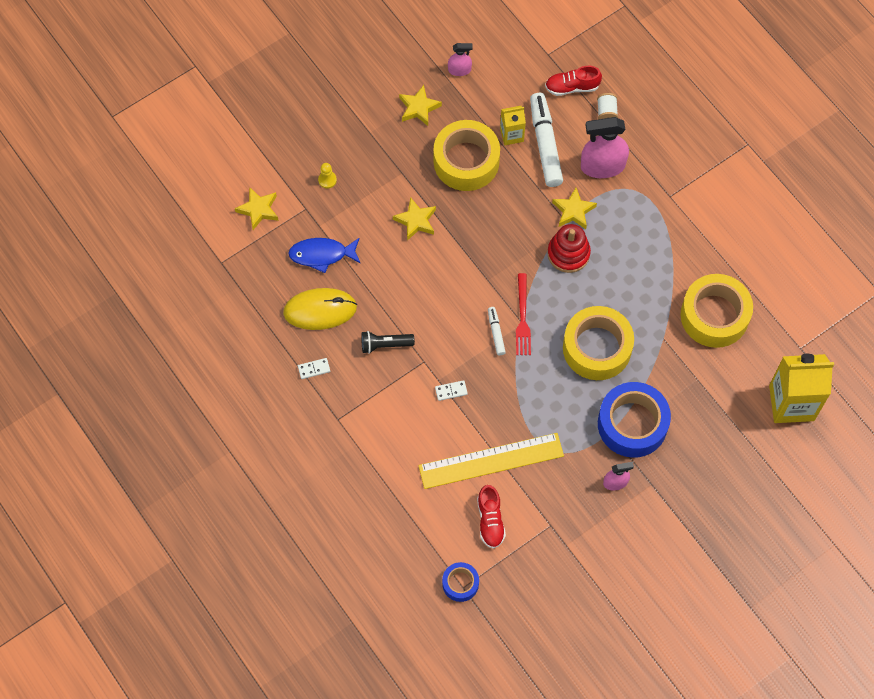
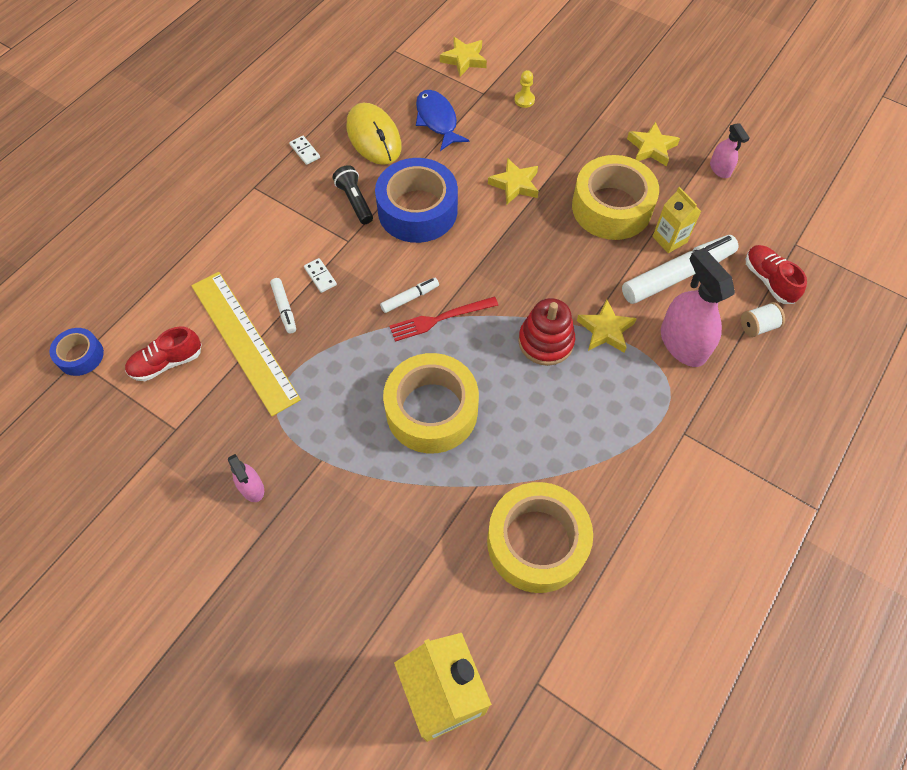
camera: 70 degrees right, 5 degrees down
blue tape [598,382,671,458] -> blue tape moved to [375,158,458,243]
none -> white marker [270,278,296,334]

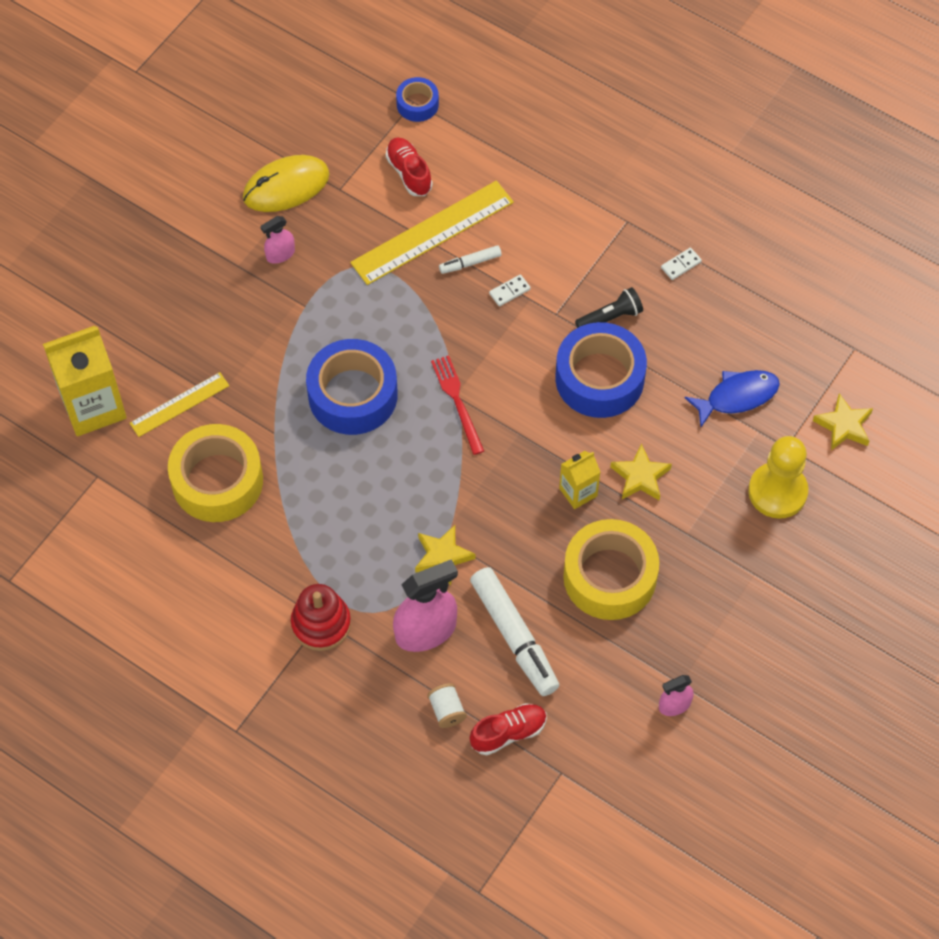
camera: 90 degrees right, 0 degrees up
yellow mouse [346,103,402,165] -> yellow mouse moved to [243,155,330,212]
white marker [380,278,439,313] -> none
yellow tape [383,353,479,453] -> blue tape [306,339,398,435]
yellow pawn [514,70,535,108] -> yellow pawn [748,436,808,519], size x2.32
red stacking toy [518,298,575,366] -> red stacking toy moved to [291,584,351,651]
yellow star [627,121,680,166] -> none
yellow carton [653,187,701,253] -> yellow carton moved to [559,451,600,509]
none -> yellow ruler [129,372,229,437]

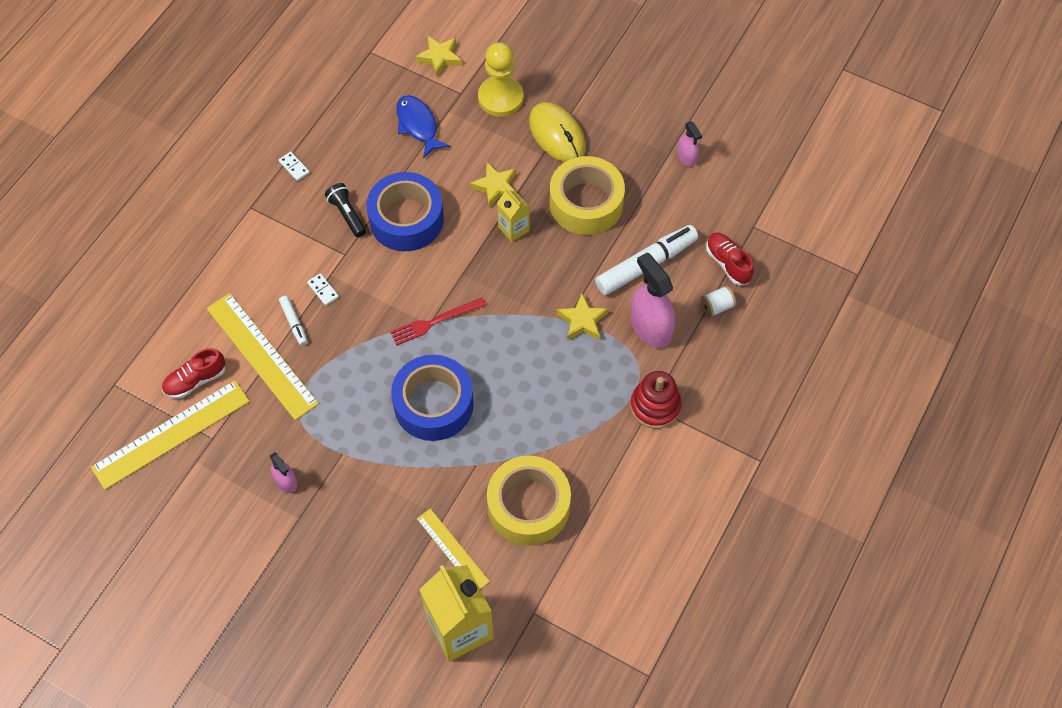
camera: 95 degrees left, 0 degrees up
yellow mouse [243,155,330,212] -> yellow mouse moved to [529,102,586,162]
blue tape [396,77,439,122] -> none
none -> yellow ruler [91,380,250,490]

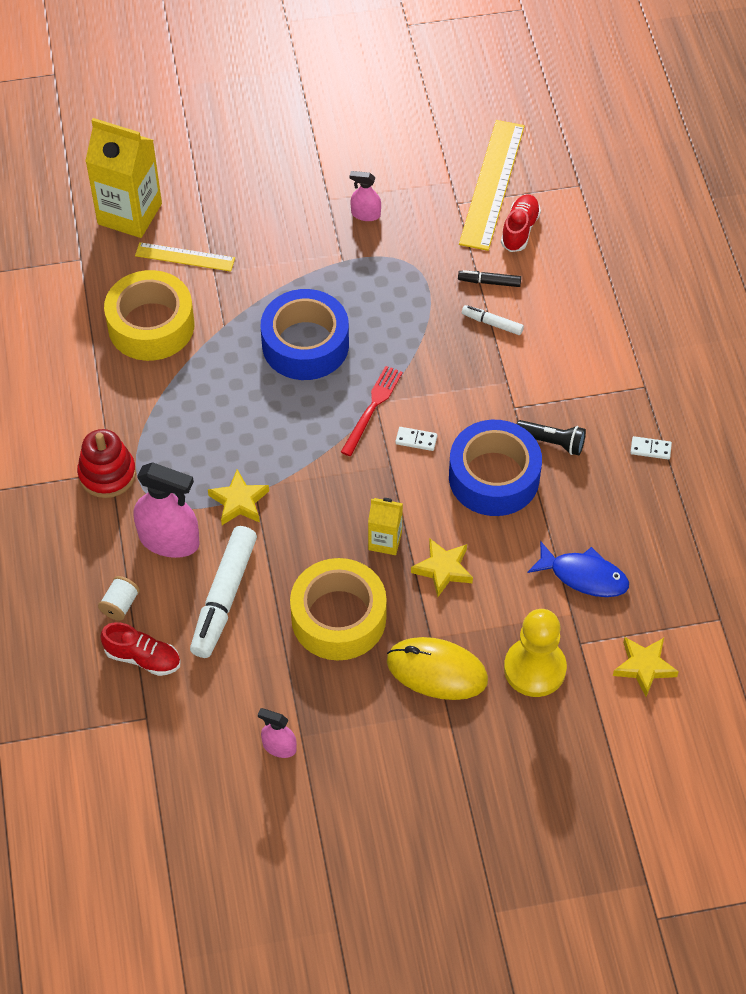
camera: 140 degrees right, 5 degrees down
yellow ruler [207,293,319,420] -> black marker [458,270,521,287]
white domino [307,273,339,306] -> white domino moved to [395,427,437,451]

